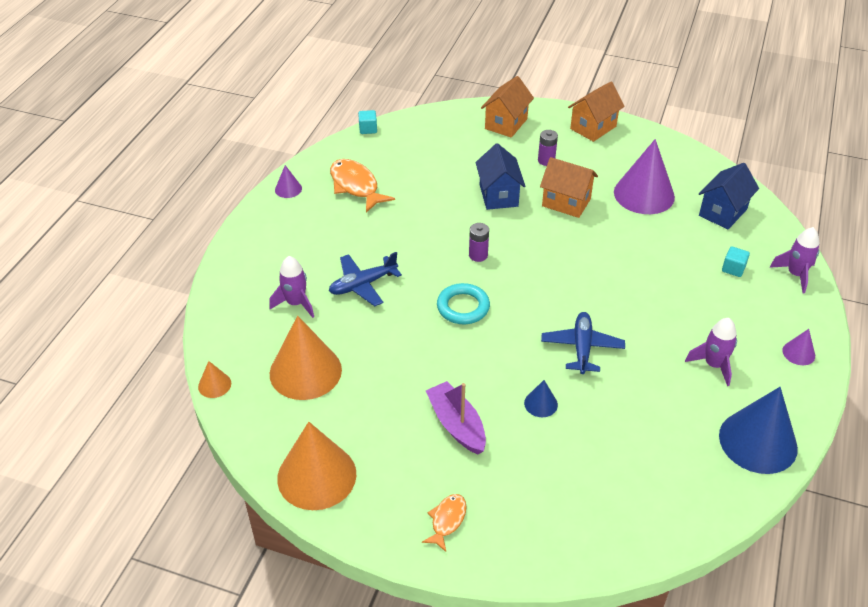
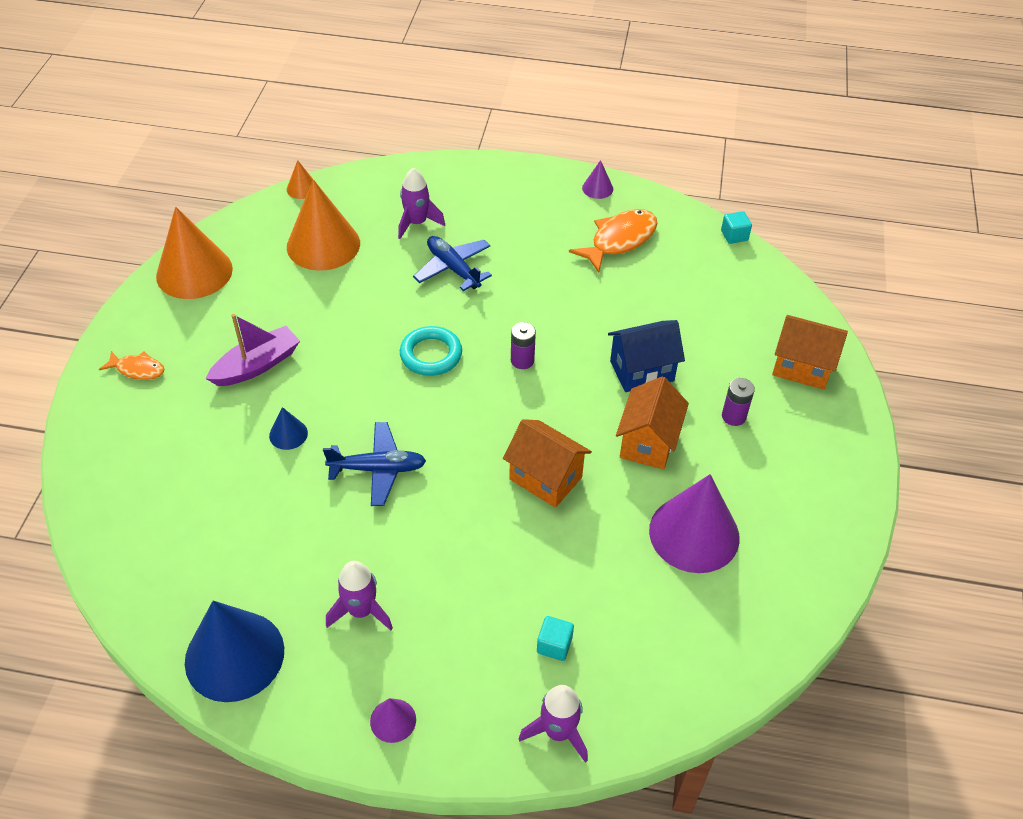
camera: 80 degrees right, 5 degrees up
orange house [568,82,625,142] -> orange house moved to [503,419,592,508]
blue house [699,163,759,229] -> none

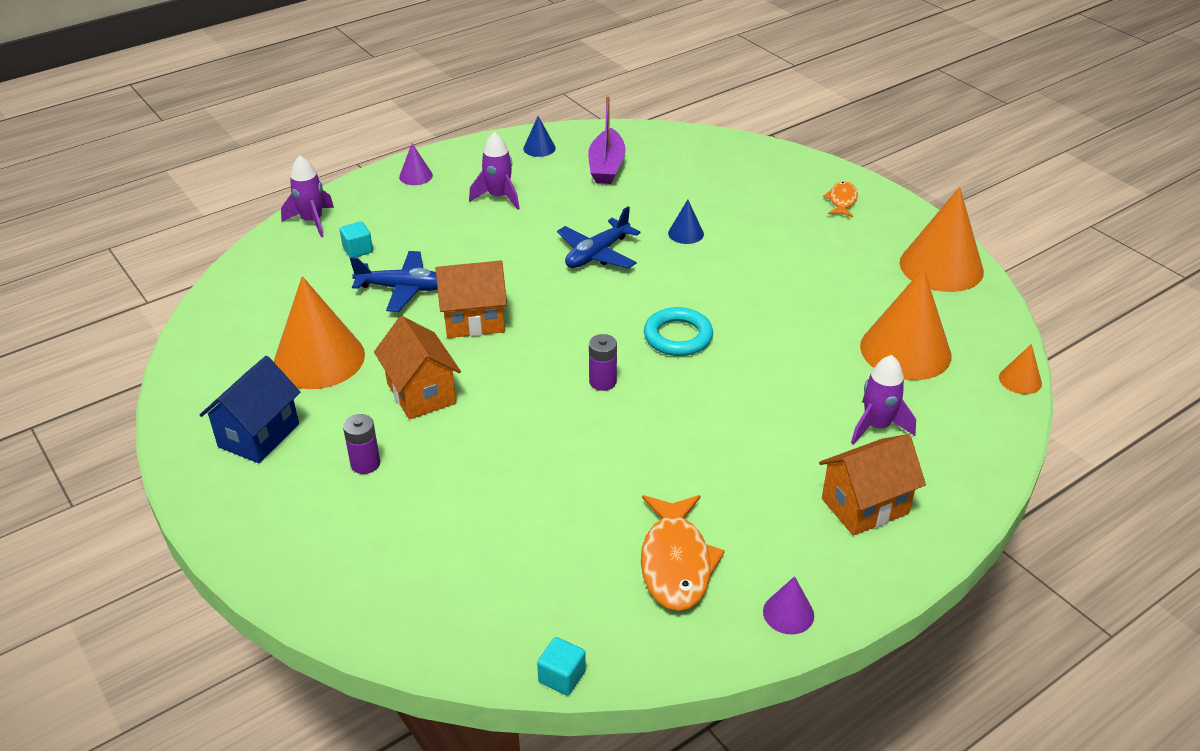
camera: 135 degrees right, 10 degrees down
orange fish [99,351,164,380] -> orange fish turned 135 degrees clockwise [823,181,858,217]
blue cone [185,601,284,702] -> blue cone [523,116,556,157], size x0.45
purple boat [206,314,300,386] -> purple boat moved to [588,96,626,184]
blue plane [413,236,492,291] -> blue plane moved to [350,251,438,312]
blue house [608,320,685,392] -> blue house moved to [200,356,300,464]
purple cone [649,474,740,573] -> orange cone [274,276,365,389]
orange house [772,315,848,390] -> orange house moved to [819,434,926,536]

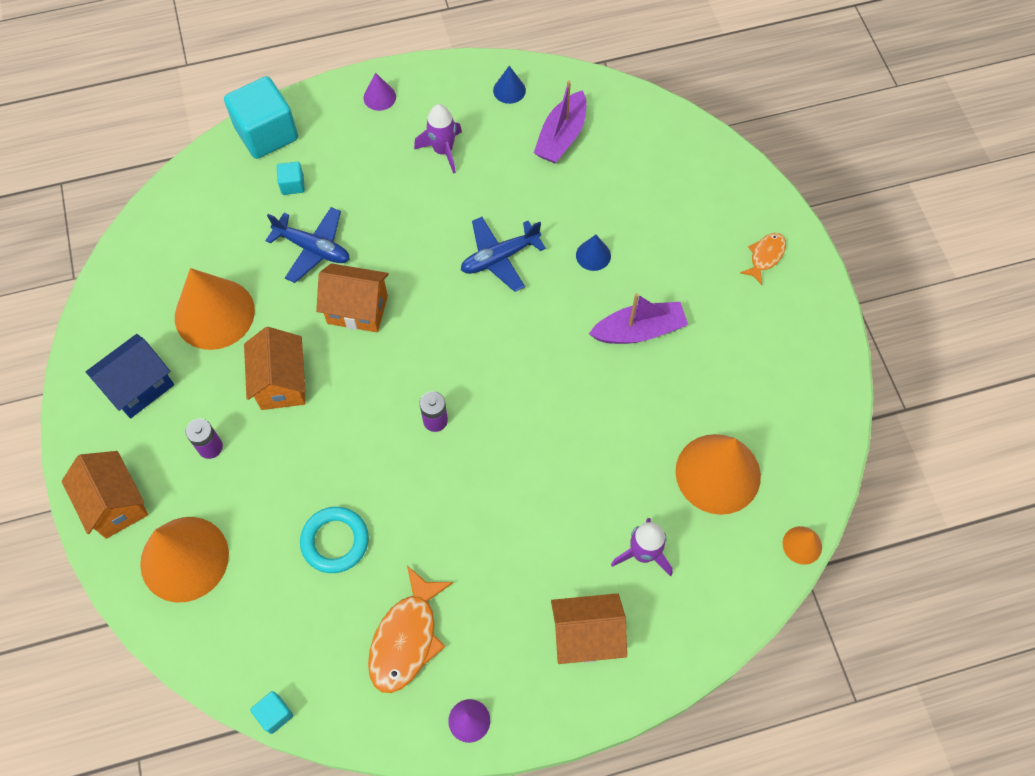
camera: 20 degrees right, 25 degrees up
purple rocket [281,155,334,237] -> turquoise cube [224,76,298,159]
turquoise ring [644,307,713,356] -> turquoise ring moved to [300,507,369,573]
orange cone [900,187,984,292] -> orange cone moved to [140,517,229,603]
none -> orange house [62,451,148,539]
none -> purple boat [589,293,688,344]

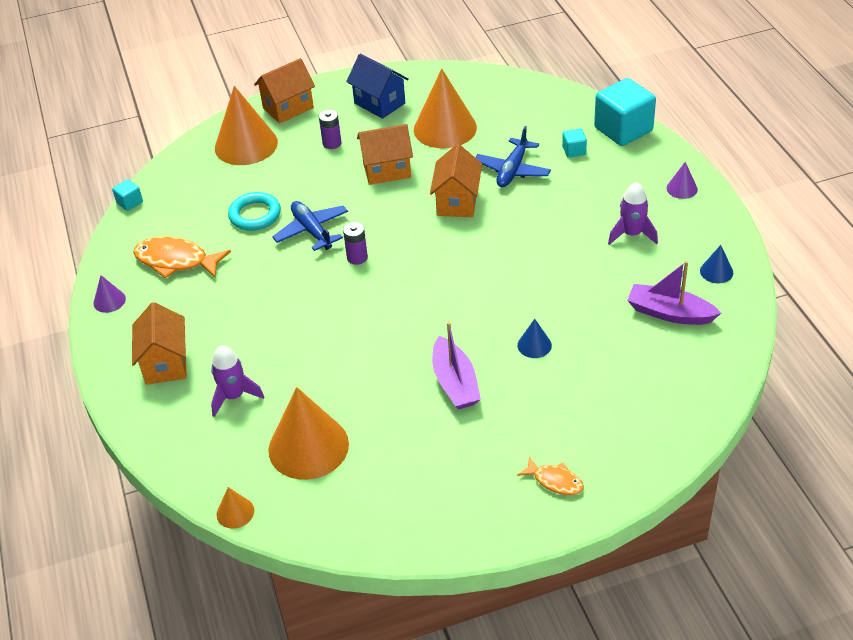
camera: 90 degrees right, 20 degrees down
blue plane [461,217,546,292] -> blue plane moved to [272,201,348,251]

